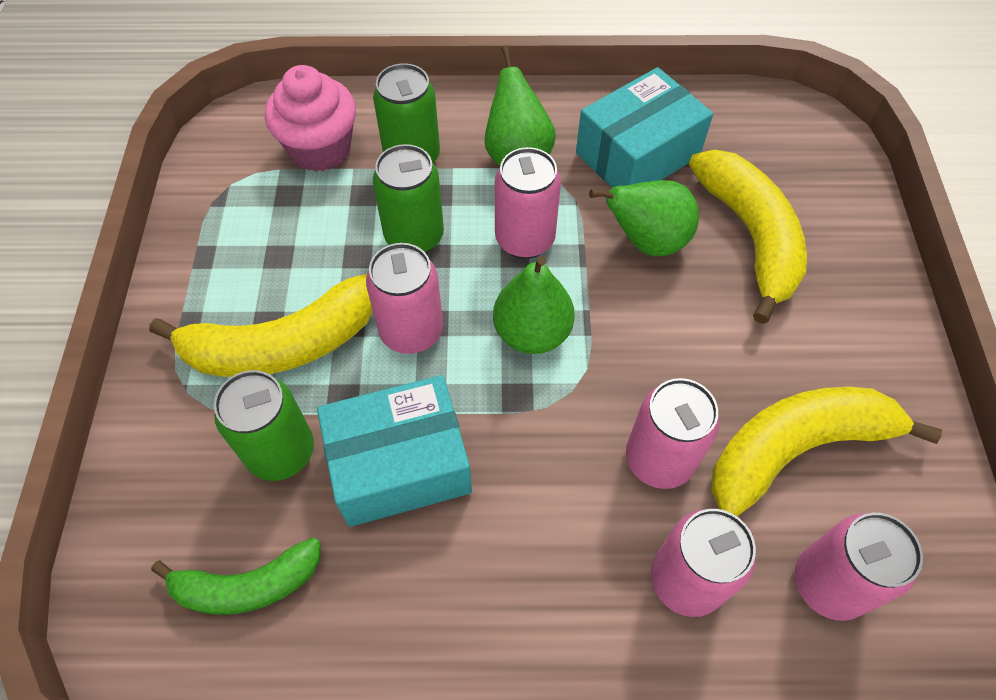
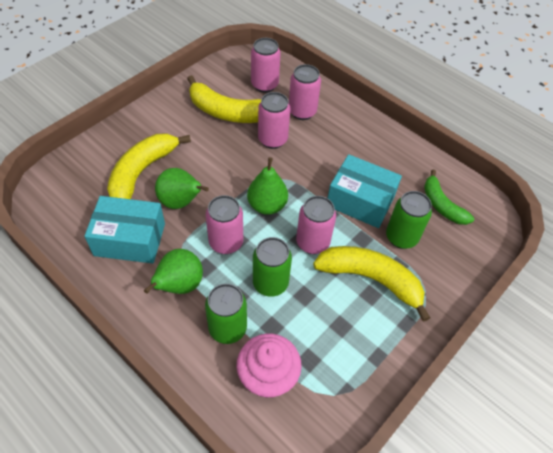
camera: 140 degrees left, 5 degrees down
green banana [151,537,321,615] -> green banana turned 150 degrees counterclockwise [424,170,474,225]

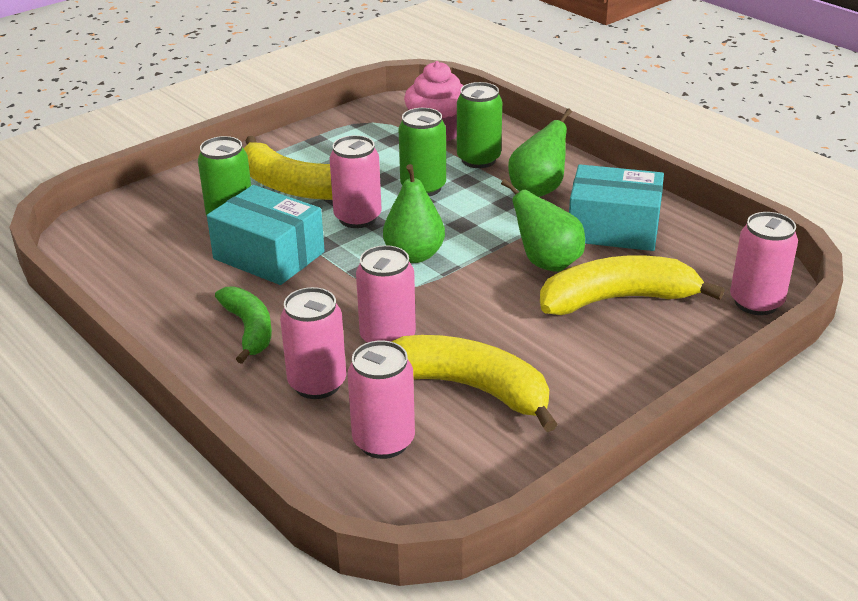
camera: 170 degrees left, 20 degrees down
yellow banana [107,133,191,199] -> yellow banana turned 135 degrees counterclockwise [540,255,725,315]
pink can [206,195,243,254] -> pink can moved to [730,212,798,315]
green banana [424,170,474,225] -> green banana moved to [215,287,272,364]

